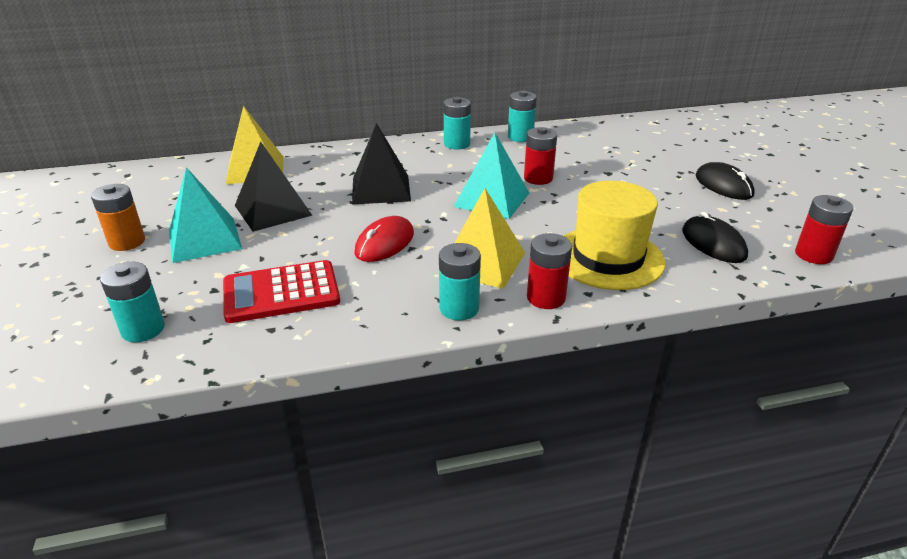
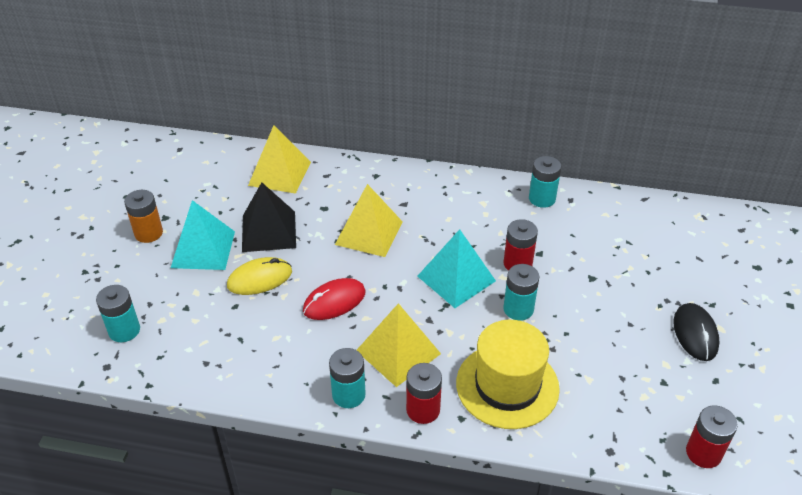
camera: 25 degrees right, 10 degrees up
red calculator [223,260,340,323] -> none
black pyramid [352,123,411,204] -> yellow pyramid [335,184,403,257]
turquoise battery [444,97,471,149] -> turquoise battery moved to [503,264,539,321]
black mouse [682,212,748,263] -> none
none -> yellow mouse [227,257,292,295]

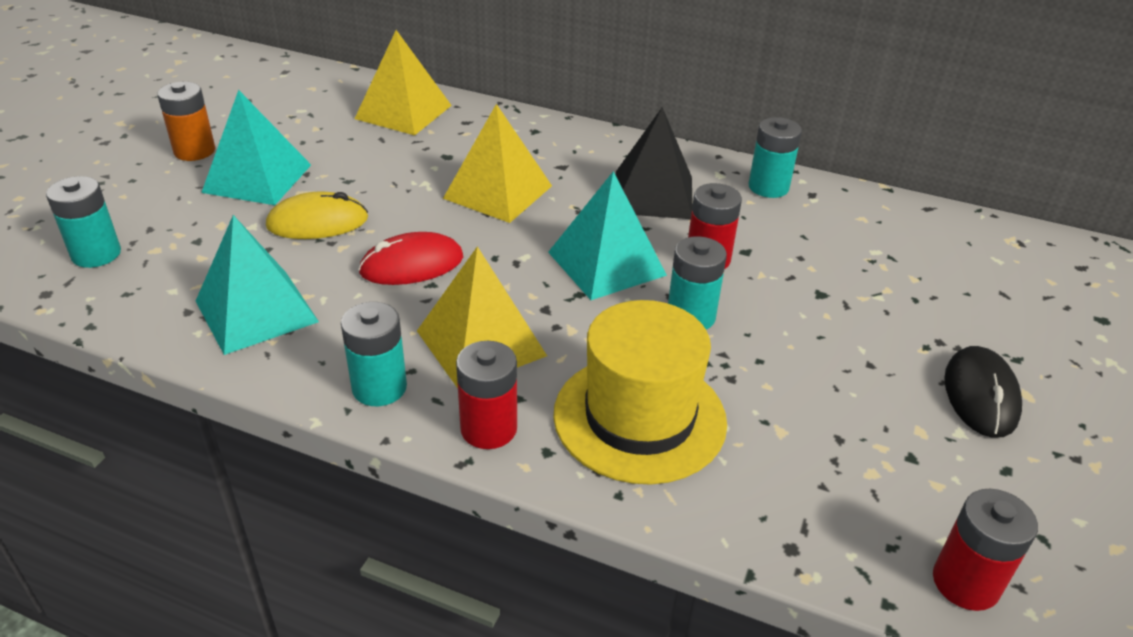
camera: 10 degrees right, 5 degrees down
black pyramid [242,182,296,252] -> black pyramid moved to [616,107,693,219]
none -> turquoise pyramid [196,215,319,355]

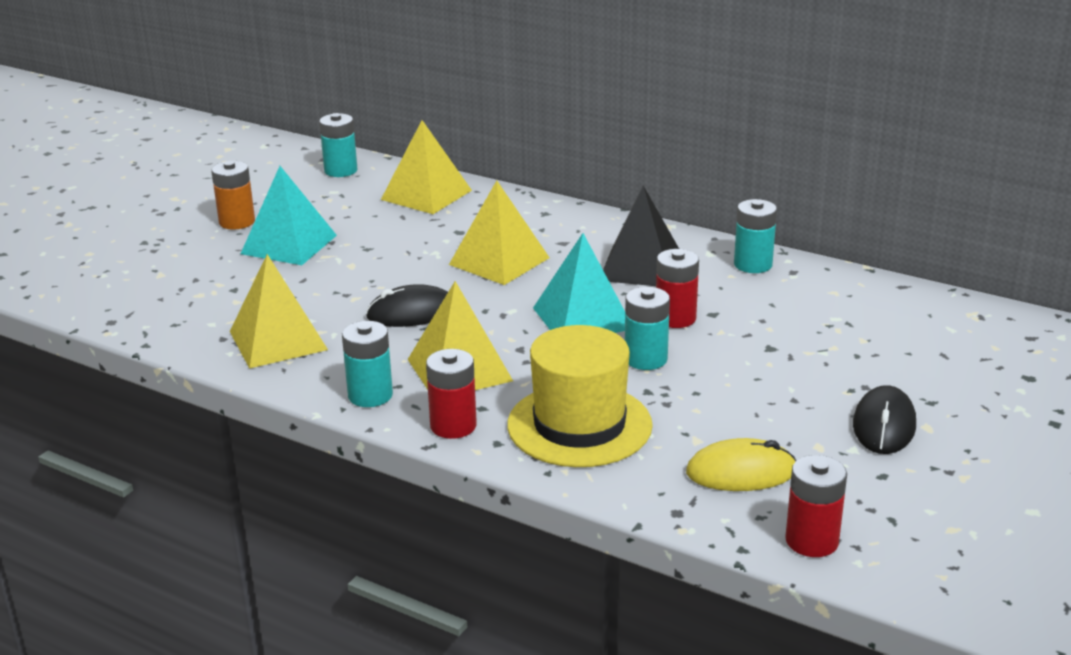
camera: 10 degrees right, 10 degrees down
turquoise battery [46,176,121,268] -> turquoise battery moved to [319,113,357,177]
turquoise pyramid [196,215,319,355] -> yellow pyramid [230,254,328,369]
yellow mouse [266,191,368,239] -> yellow mouse moved to [686,438,796,491]
red mouse [358,232,463,285] -> black mouse [366,284,448,327]

